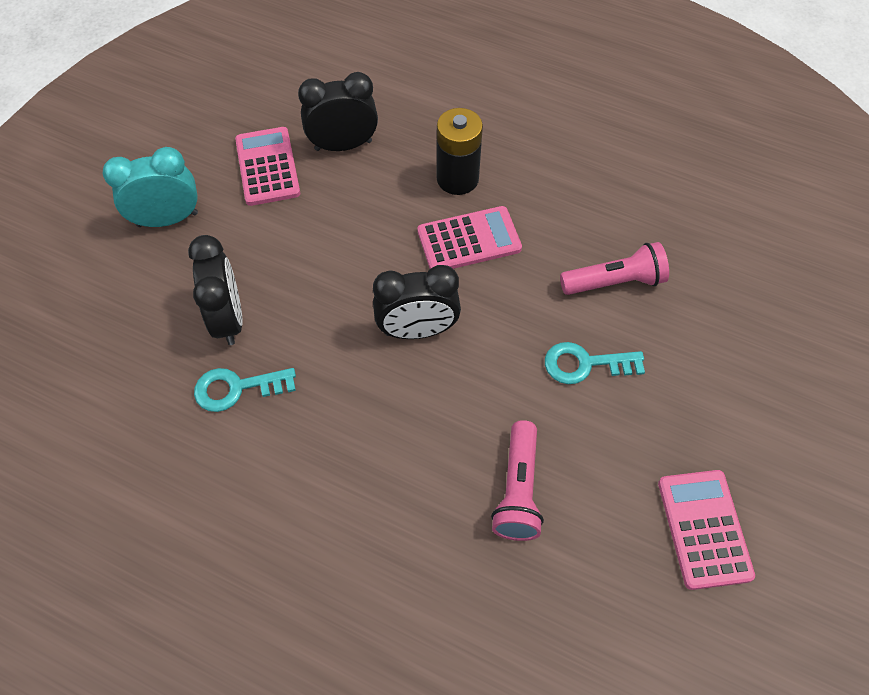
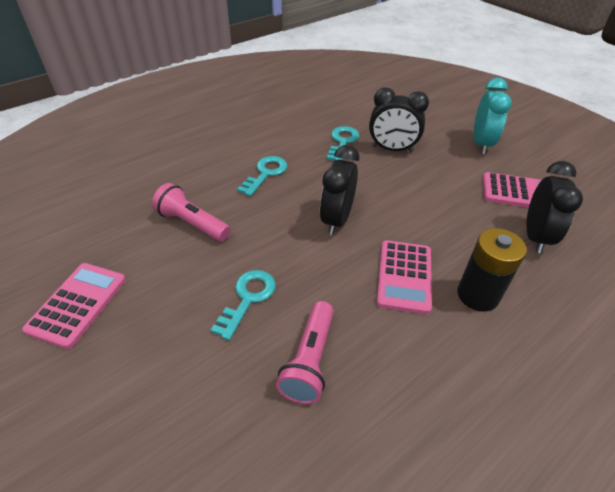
camera: 115 degrees right, 15 degrees down
pink calculator [658,470,755,590] -> pink calculator turned 90 degrees counterclockwise [22,263,126,349]
none -> turquoise key [237,156,287,196]

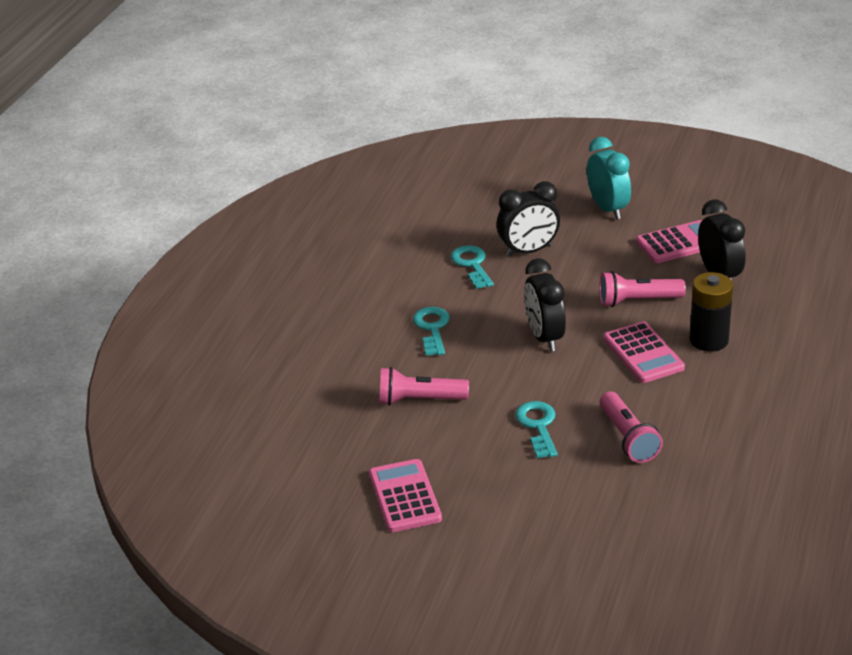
camera: 30 degrees left, 10 degrees down
none -> pink flashlight [599,271,686,307]

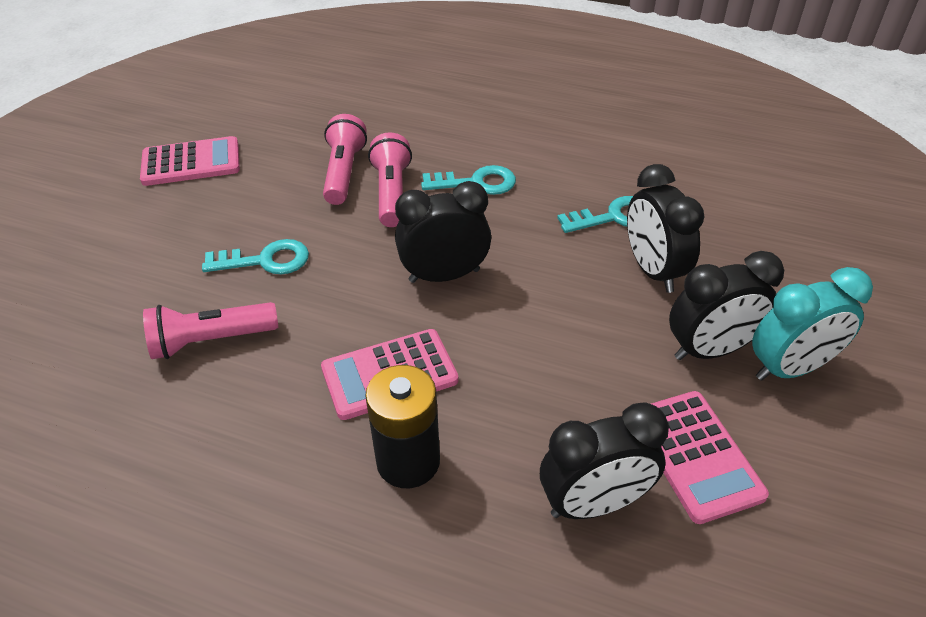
camera: 90 degrees right, 10 degrees up
pink flashlight [599,271,686,307] -> pink flashlight moved to [368,132,412,227]
none -> black clock [669,251,784,360]

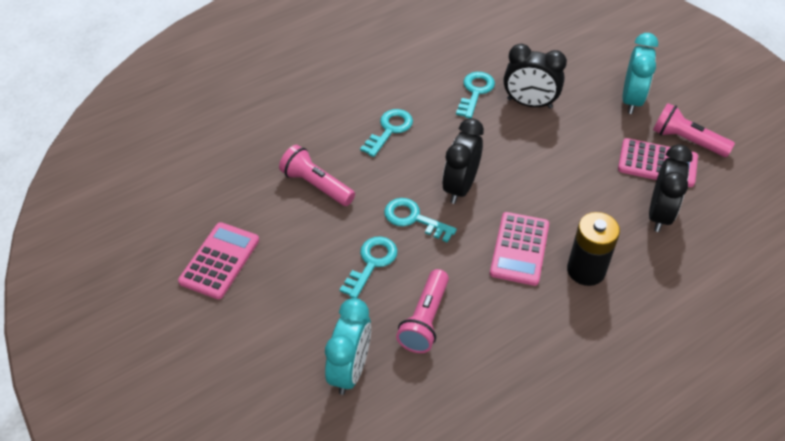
camera: 55 degrees left, 5 degrees up
pink flashlight [368,132,412,227] -> pink flashlight moved to [653,103,735,157]
black clock [669,251,784,360] -> none
none -> turquoise clock [325,298,371,395]
none -> turquoise key [384,198,457,243]

